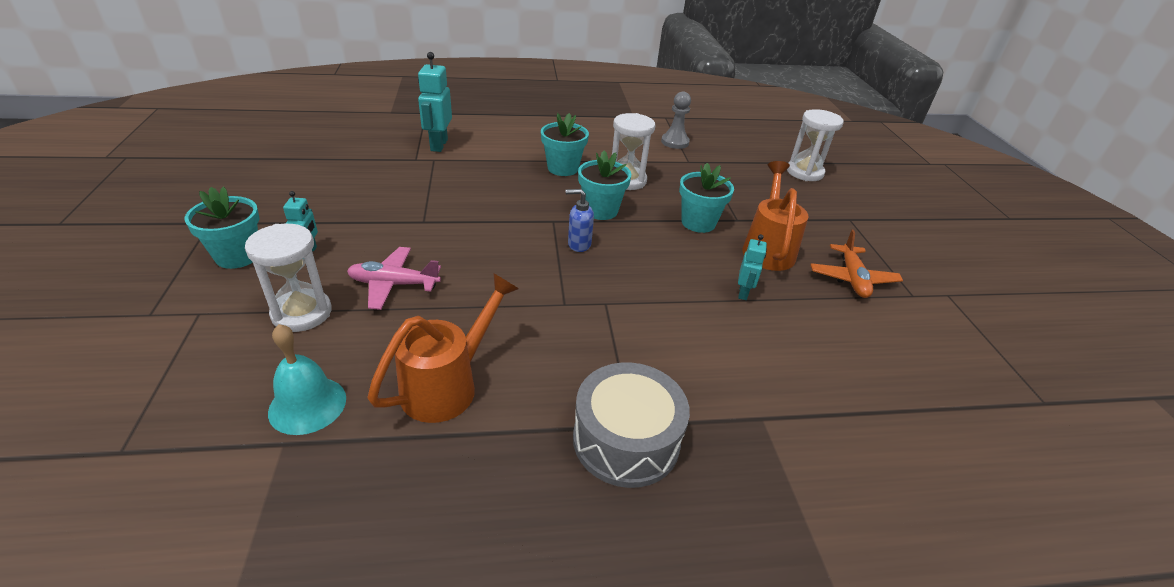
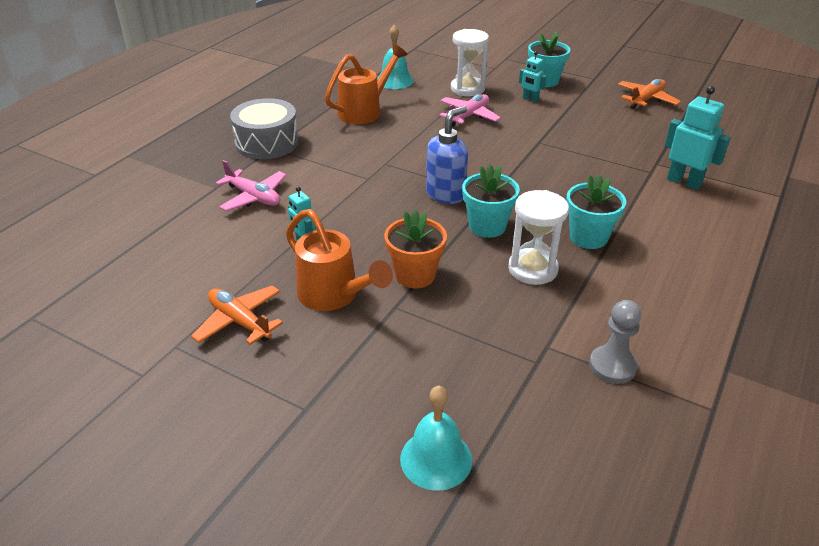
camera: 130 degrees right, 0 degrees up
orange watering can [368,273,519,423] -> orange watering can turned 120 degrees counterclockwise [325,44,407,124]
blue soap dispenser [565,189,594,252] -> blue soap dispenser [426,106,468,204], size x1.55
turquoise flower pot [679,163,734,233] -> orange flower pot [384,210,447,289]
white hourglass [787,109,844,181] -> turquoise bell [400,386,472,491]
none -> pink plane [216,160,287,211]
none -> orange plane [618,79,681,109]

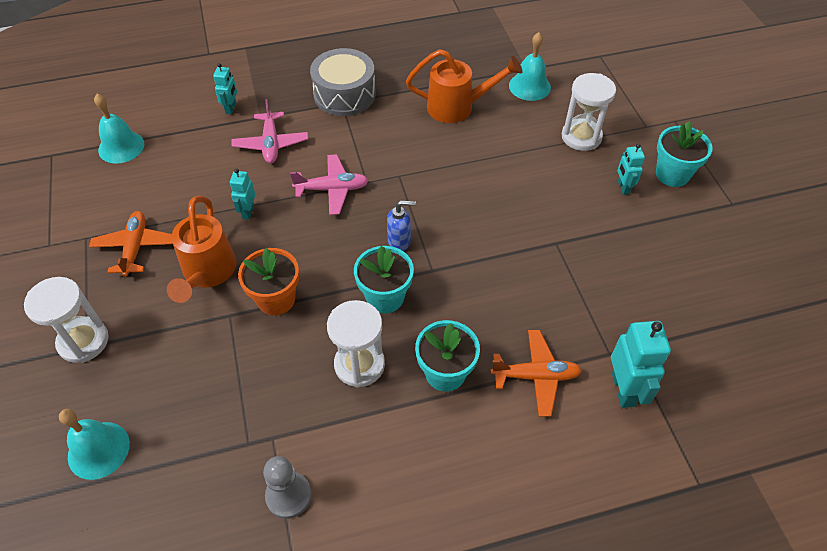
camera: 45 degrees right, 15 degrees up
blue soap dispenser [426,106,468,204] -> blue soap dispenser [387,200,416,251], size x0.64
pink plane [439,94,501,127] -> pink plane moved to [290,154,369,215]
orange plane [618,79,681,109] -> orange plane moved to [491,330,582,417]
none -> white hourglass [24,277,109,363]
none -> turquoise bell [94,94,144,163]
none -> turquoise robot [213,63,237,114]

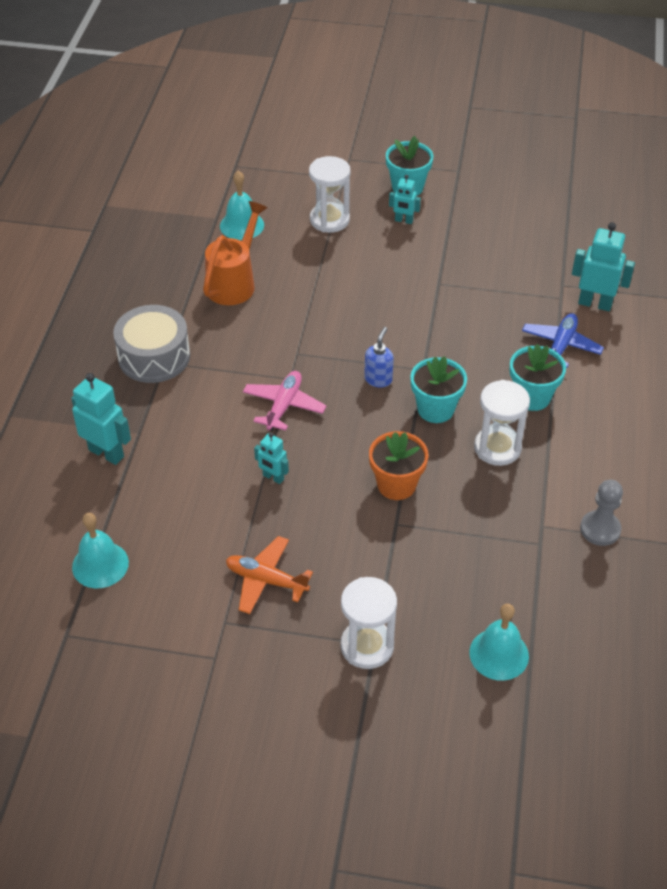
camera: 65 degrees left, 5 degrees down
orange watering can [167,196,237,303] -> none
turquoise robot [213,63,237,114] -> turquoise robot [71,373,131,465], size x1.72
pink plane [231,99,308,163] -> none
orange plane [491,330,582,417] -> blue plane [522,313,604,368]

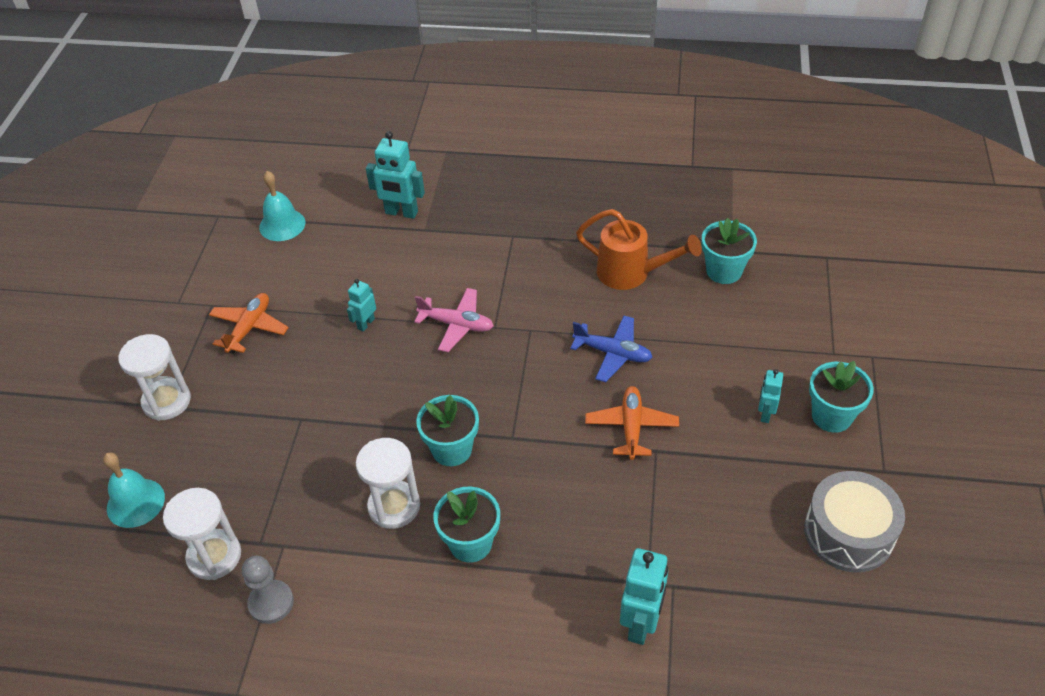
camera: 90 degrees right, 0 degrees up
turquoise robot [71,373,131,465] -> turquoise robot turned 75 degrees clockwise [366,131,425,219]
grey drum [113,305,190,383] -> grey drum moved to [804,471,905,572]
turquoise bell [220,171,264,240] -> turquoise flower pot [702,218,757,284]
white hourglass [309,156,350,233] -> white hourglass moved to [163,488,241,580]
blue soap dispenser [364,327,394,388] -> none
orange flower pot [369,431,429,500] -> none
blue plane [522,313,604,368] -> blue plane moved to [570,316,653,382]
none -> orange plane [585,386,679,460]

